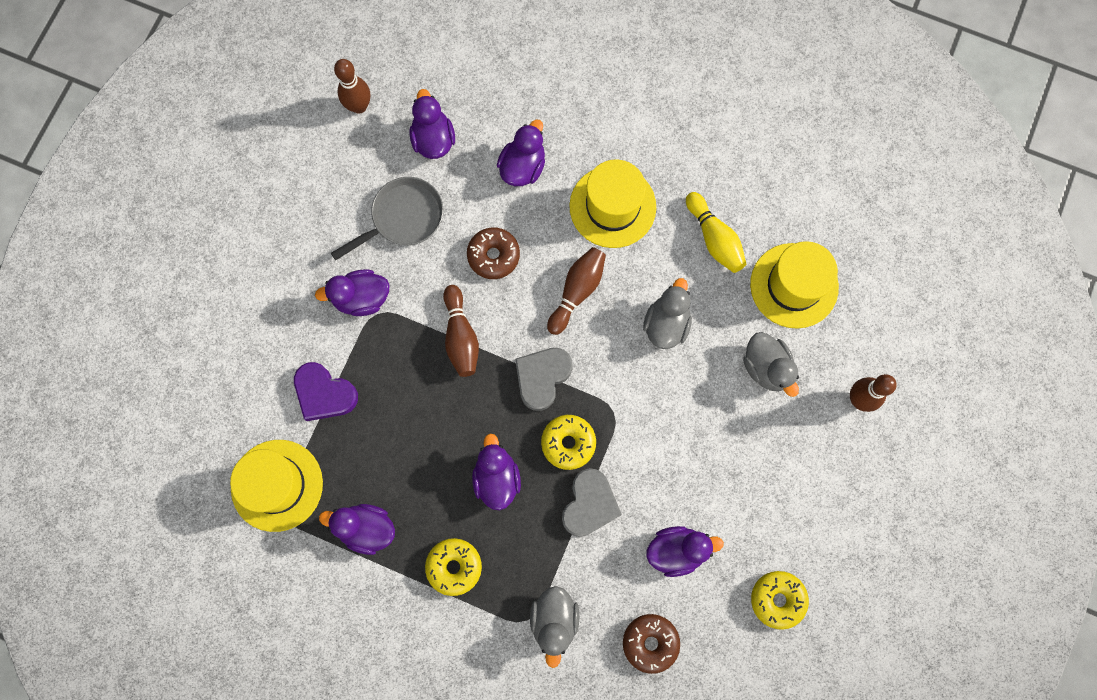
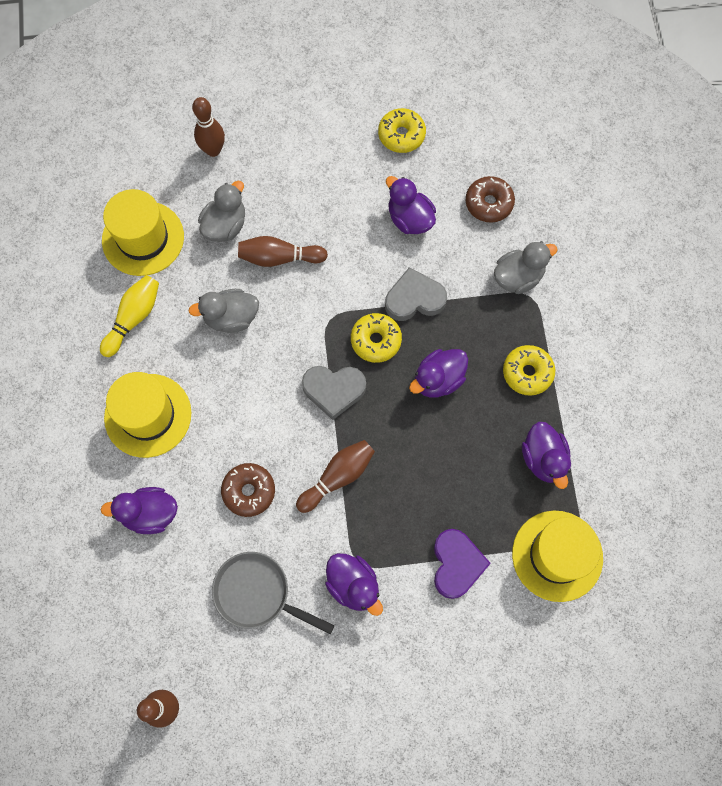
camera: 120 degrees left, 5 degrees down
purple duck [409,89,455,159] -> none
brown bowling pin [547,247,606,335] -> brown bowling pin moved to [238,236,328,267]

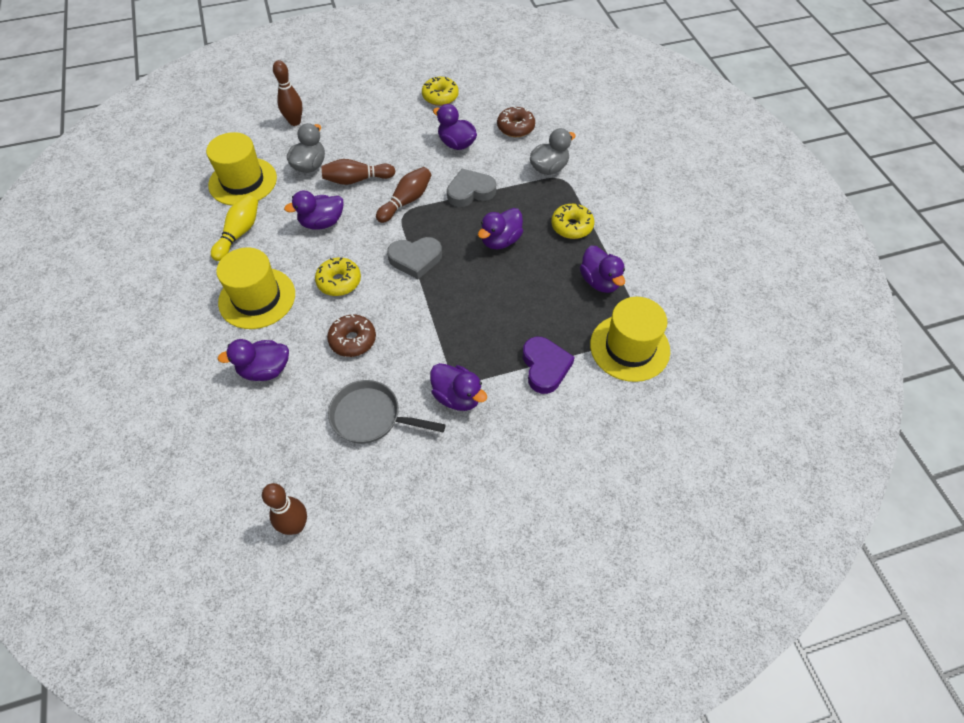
camera: 10 degrees left, 15 degrees down
grey duck [188,289,259,333] -> purple duck [284,190,343,230]
brown bowling pin [296,440,375,513] -> brown bowling pin moved to [376,167,431,223]
yellow donut [351,313,402,363] -> yellow donut moved to [315,257,361,296]

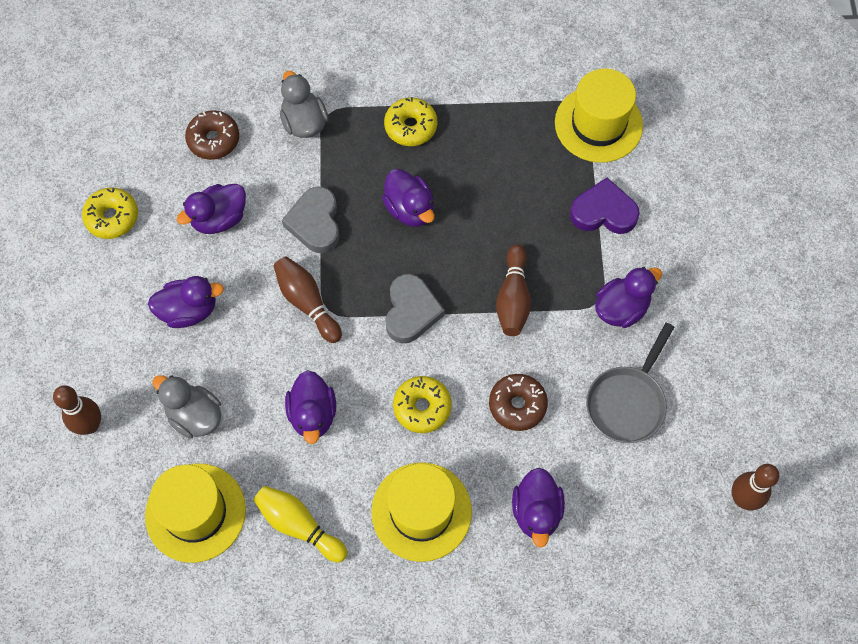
camera: 75 degrees left, 10 degrees up
brown bowling pin [321,159,395,185] -> brown bowling pin moved to [496,244,531,336]
purple duck [580,246,625,293] -> purple duck moved to [148,276,224,328]

